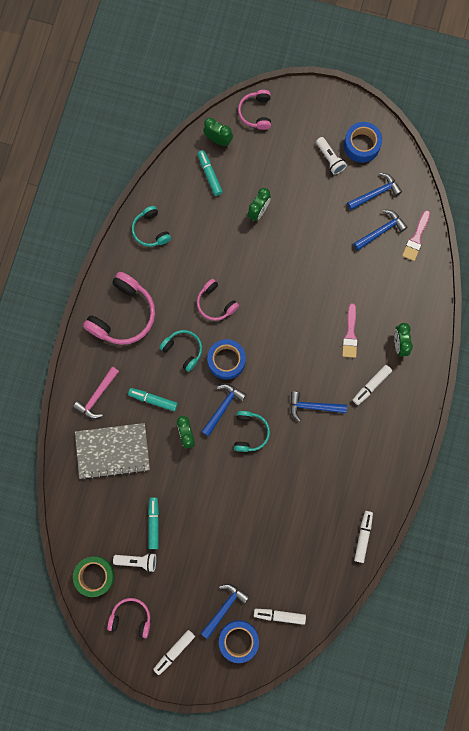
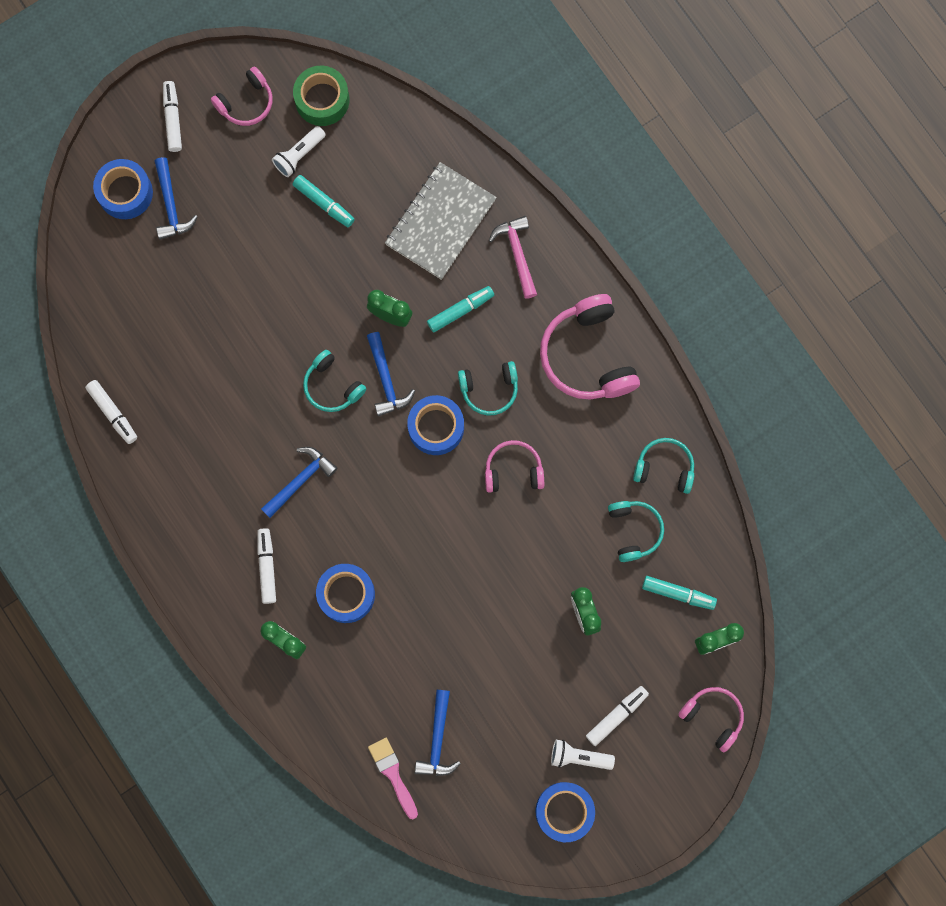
camera: 130 degrees right, 0 degrees up
white marker [254,609,306,625] -> white marker moved to [586,686,649,746]
pink brush [342,303,358,358] -> blue tape [316,564,375,623]
blue hammer [347,173,402,210] -> none
none -> turquoise headphones [608,501,664,562]

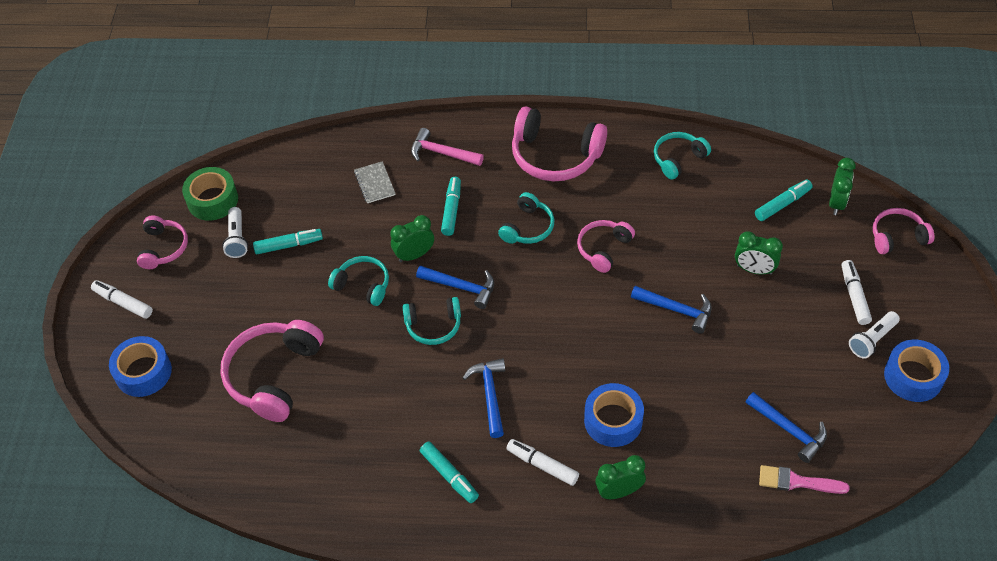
camera: 50 degrees left, 25 degrees down
white marker [85,380,137,444] -> none
blue hammer [155,157,198,240] -> blue hammer moved to [631,286,712,334]
grey notebook [385,162,497,280] -> grey notebook [354,161,396,203], size x0.48
blue tape [407,395,464,455] -> none
turquoise headphones [608,501,664,562] -> turquoise headphones moved to [328,256,389,306]
none -> pink headphones [220,320,324,422]
none -> turquoise marker [420,442,479,503]

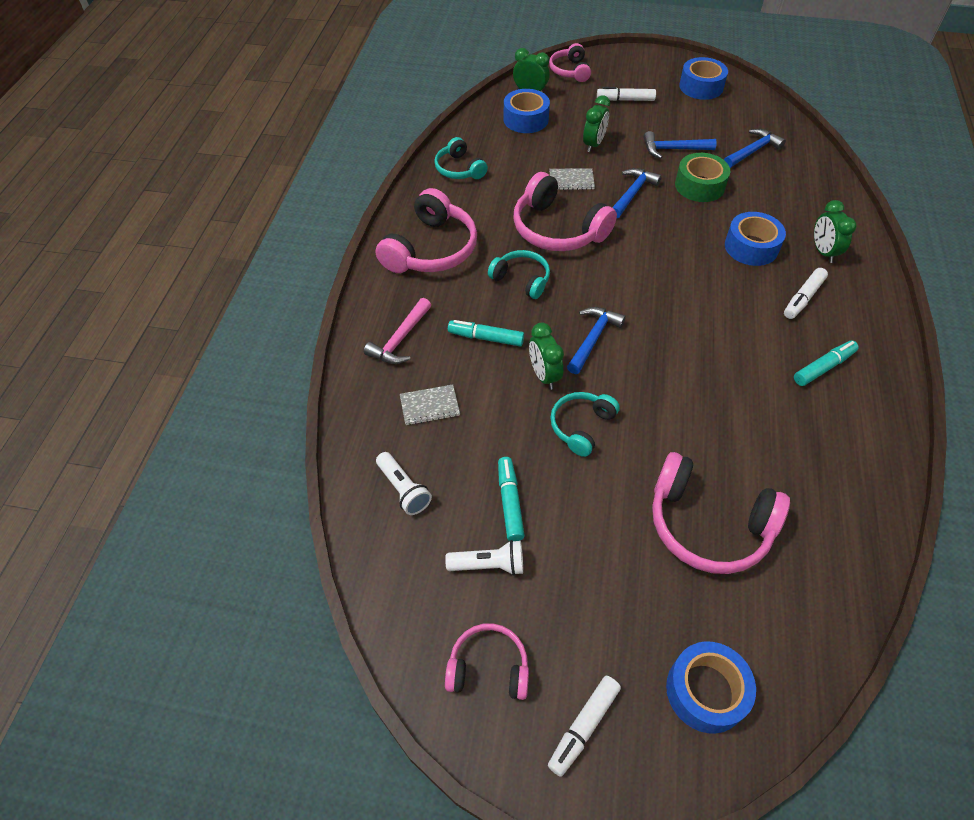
camera: 85 degrees left, 0 degrees up
green tape [182,167,238,221] -> green tape moved to [675,153,730,202]
turquoise headphones [403,297,461,345] -> none
blue hammer [463,358,505,438] -> blue hammer moved to [643,131,717,159]
pink headphones [577,220,635,273] -> pink headphones [513,172,617,251], size x1.73
turquoise marker [755,180,813,221] -> blue tape [503,89,550,133]
pink brush [759,465,850,494] -> none
white flashlight [849,311,900,359] -> white flashlight moved to [376,452,432,515]
none -> grey notebook [549,168,595,190]

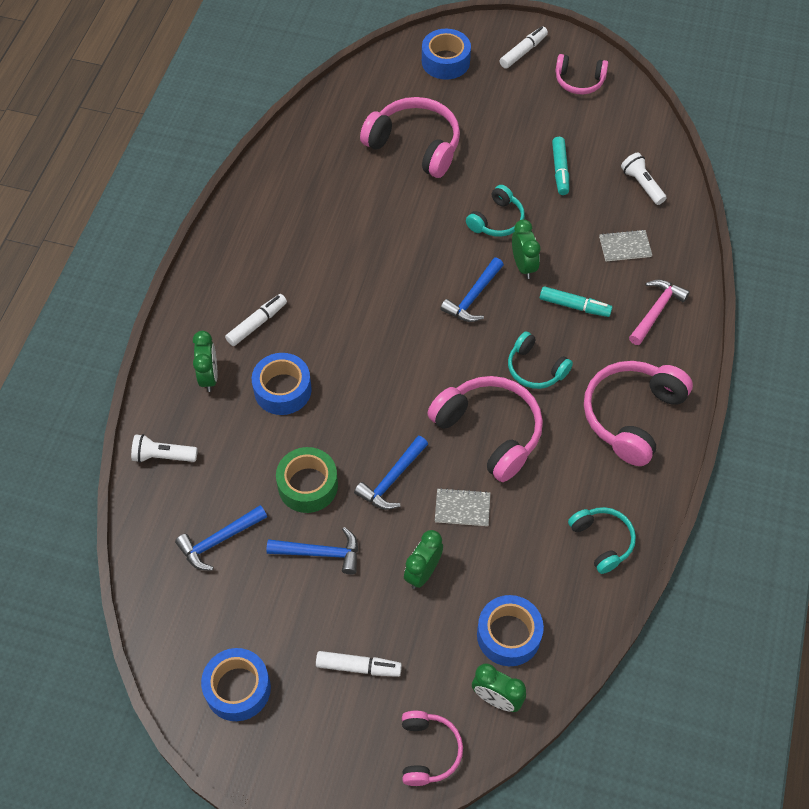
camera: 175 degrees left, 5 degrees up
white flashlight [445,540,523,576] -> white flashlight moved to [131,434,198,463]
turquoise marker [794,340,859,386] -> none

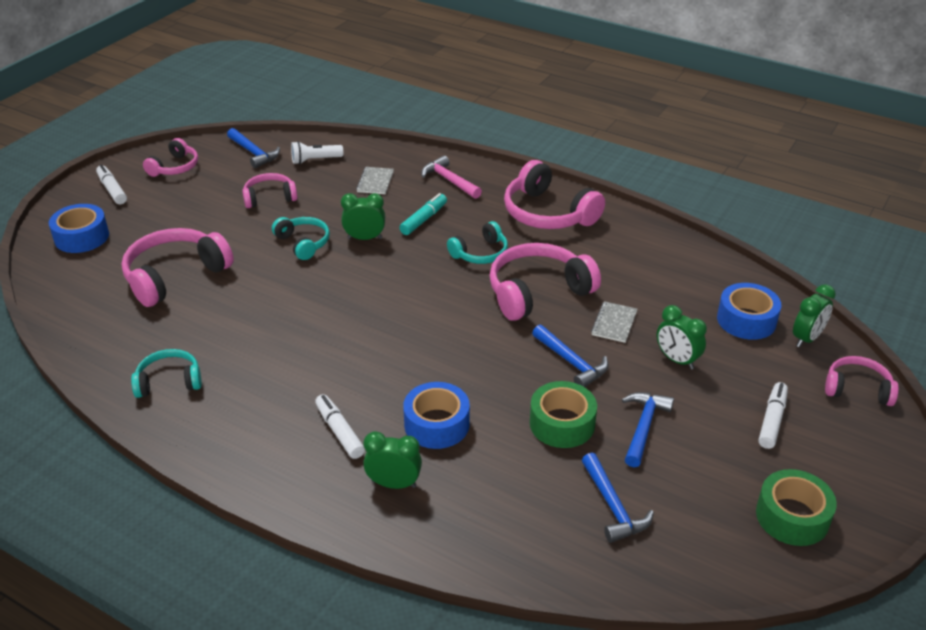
camera: 75 degrees left, 20 degrees down
white flashlight [131,434,198,463] -> none
blue tape [201,648,271,721] -> green tape [756,469,837,546]
blue hammer [440,258,504,322] -> blue hammer moved to [227,128,280,168]
turquoise marker [552,137,569,195] -> pink headphones [242,173,297,208]
turquoise headphones [568,507,636,574] -> turquoise headphones moved to [131,349,202,398]

